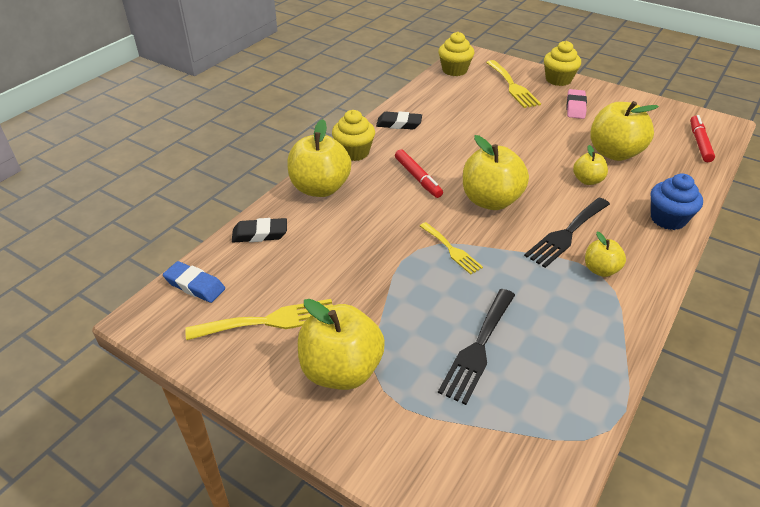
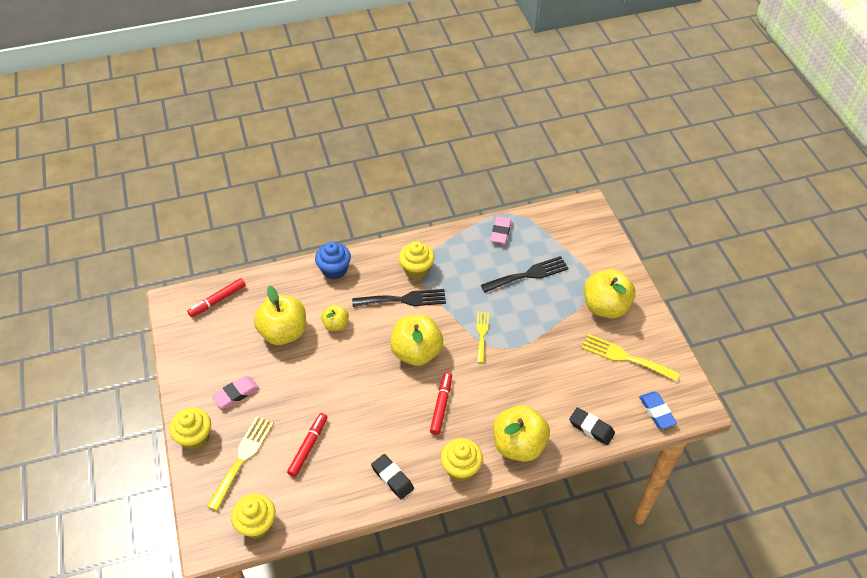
camera: 140 degrees left, 10 degrees up
yellow apple [585,232,626,277] -> yellow cupcake [399,241,435,279]
none -> red marker [287,413,327,477]
none -> pink eraser [490,216,512,244]

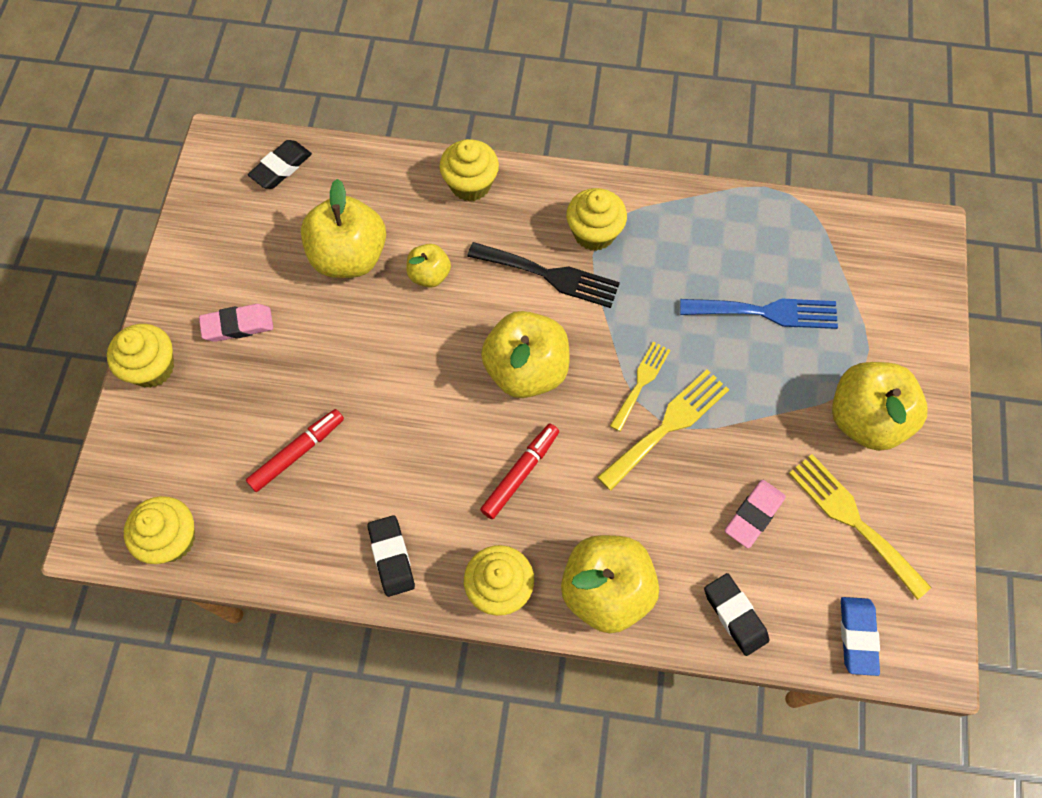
camera: 25 degrees right, 15 degrees up
red marker [187,278,246,317] -> black eraser [248,140,312,189]
yellow fork [207,416,274,511] -> yellow fork moved to [597,369,729,491]
blue cupcake [315,242,351,280] -> yellow cupcake [439,139,499,202]
black fork [481,256,569,293] -> blue fork [680,299,838,329]
pink eraser [490,216,512,244] -> pink eraser moved to [725,480,786,548]

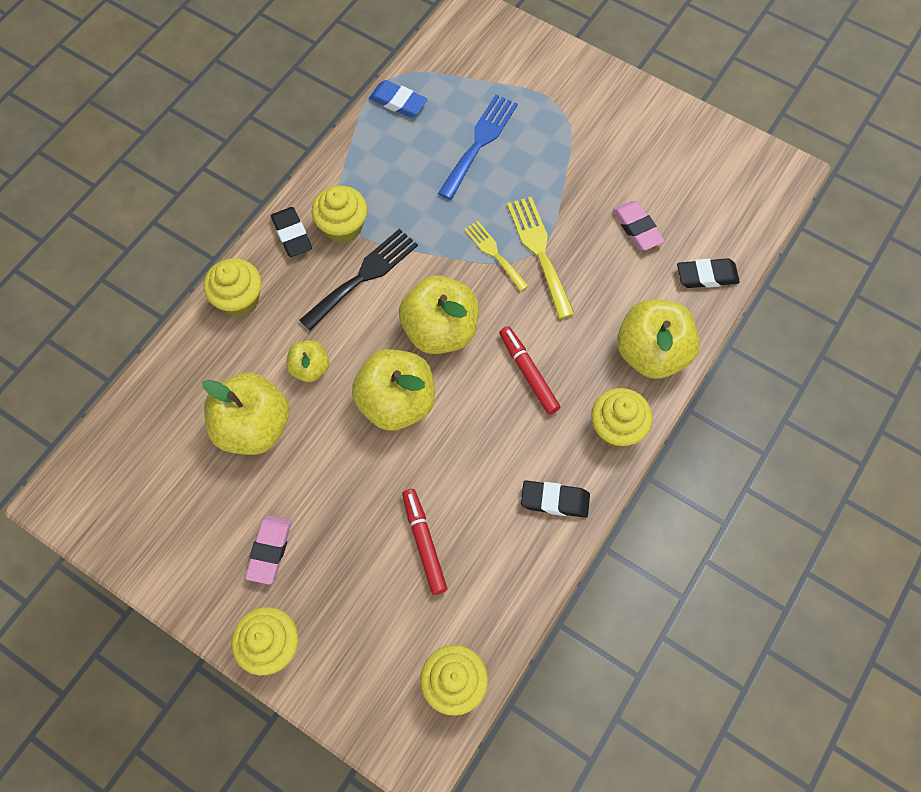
camera: 65 degrees left, 0 degrees up
black eraser [248,140,312,189] -> black eraser moved to [271,207,312,257]
yellow fork [789,454,931,600] -> none
yellow apple [832,362,927,451] -> yellow apple moved to [352,349,435,431]
blue eraser [841,597,880,676] -> blue eraser moved to [369,80,427,117]

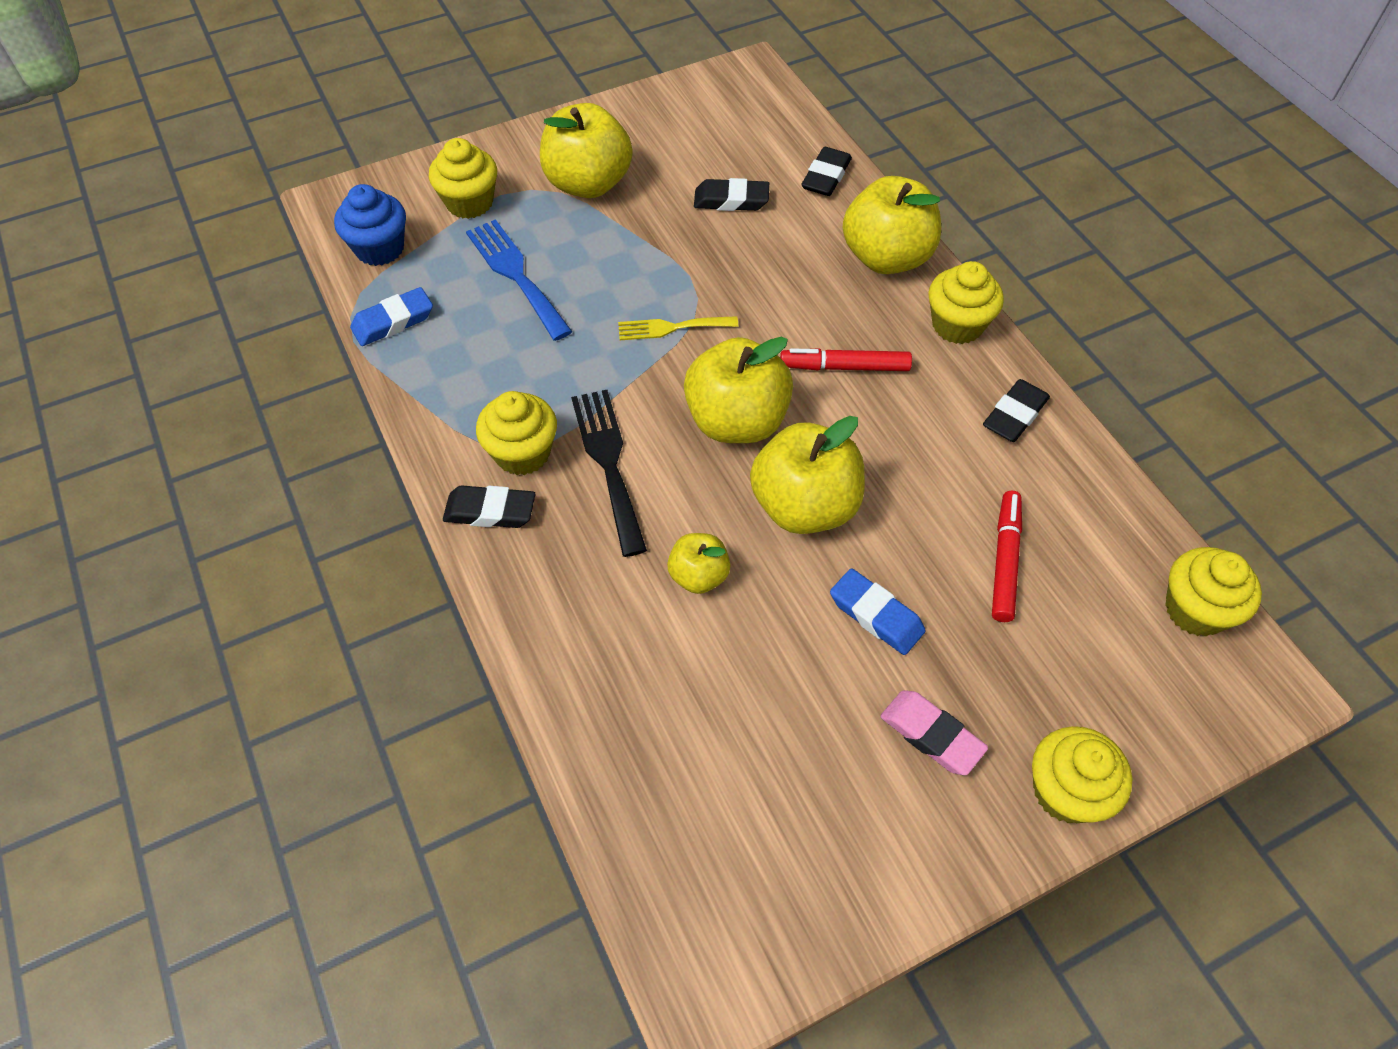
camera: 60 degrees left, 10 degrees down
yellow apple [202,373,289,455] -> yellow apple moved to [540,103,633,198]
yellow cupcake [204,258,262,317] -> yellow cupcake moved to [429,138,497,219]
red marker [402,489,447,595] -> red marker turned 90 degrees clockwise [992,491,1022,622]
yellow fork [507,197,574,319] -> none
pink eraser [613,201,664,251] -> black eraser [694,178,769,211]
none -> blue cupcake [334,184,406,266]
none -> blue eraser [830,568,926,655]

